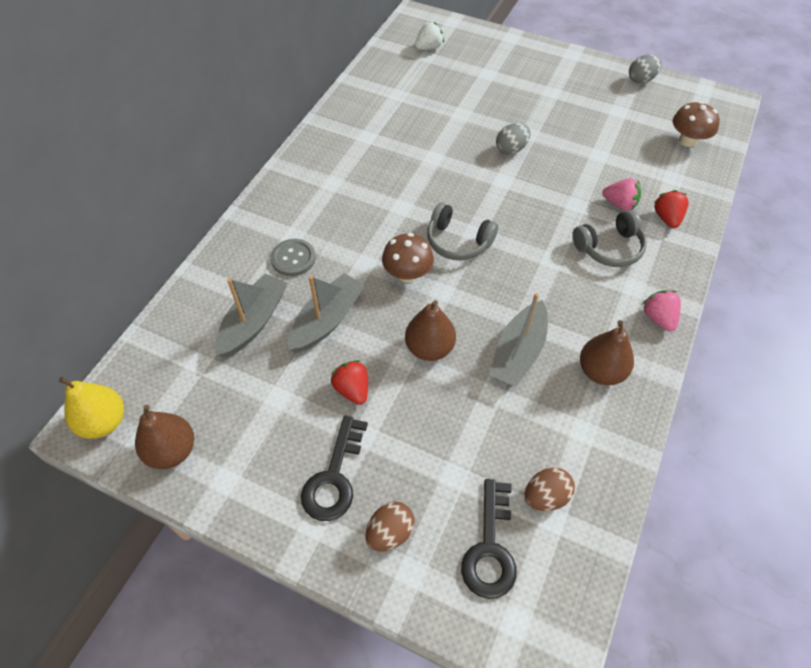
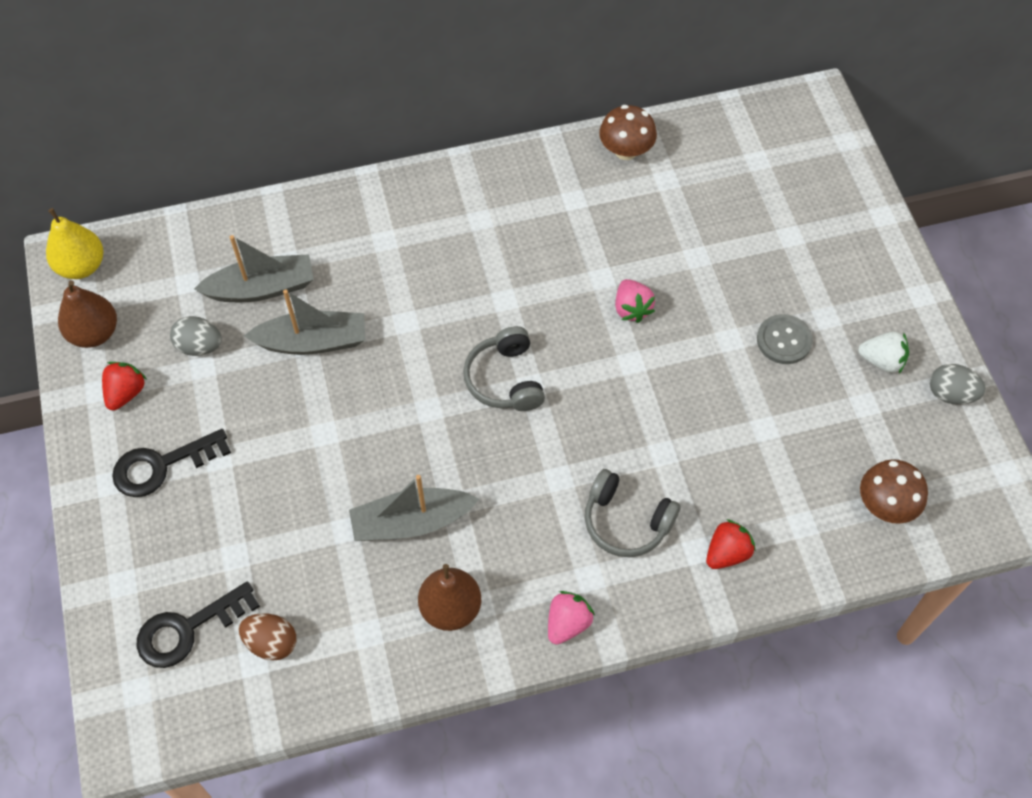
camera: 50 degrees right, 5 degrees up
grey button [271,239,316,276] -> grey button moved to [757,314,813,364]
red strawberry [331,360,368,405] -> red strawberry moved to [102,362,147,411]
brown egg [365,502,415,552] -> none
brown mushroom [382,233,434,282] -> brown mushroom moved to [599,105,657,160]
brown pear [405,300,456,361] -> none
white strawberry [415,22,444,50] -> white strawberry moved to [858,332,909,373]
grey egg [496,123,531,155] -> grey egg moved to [170,316,222,356]
pink strawberry [602,178,641,210] -> pink strawberry moved to [615,279,655,323]

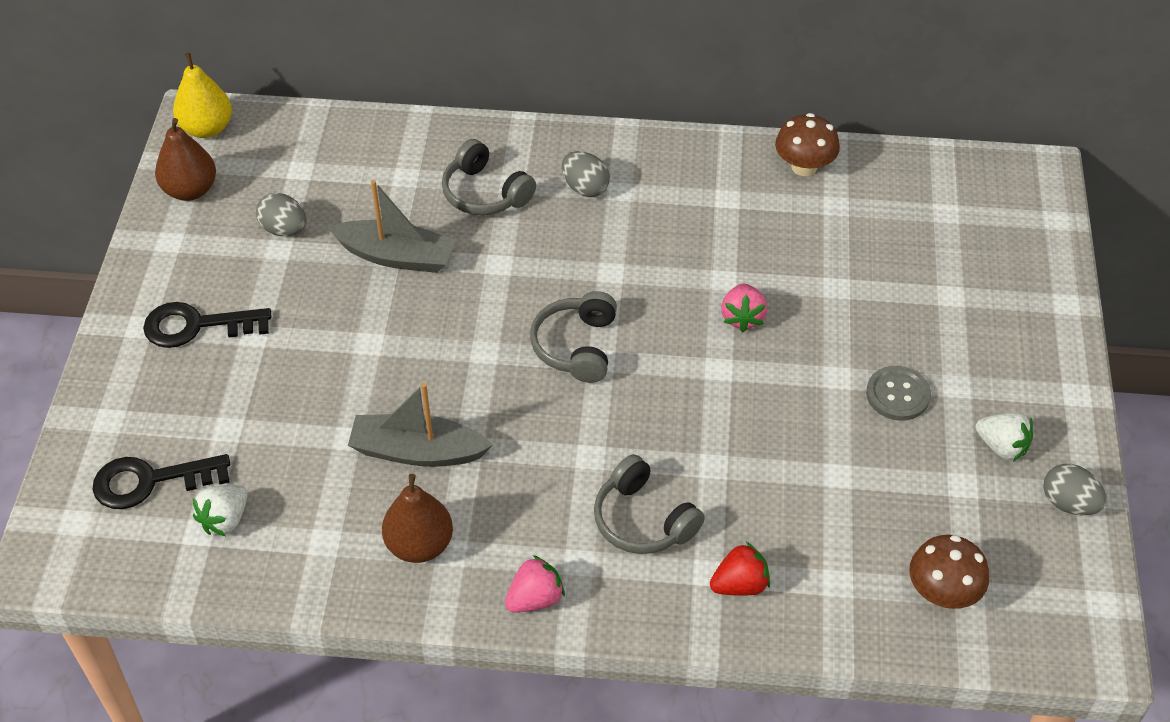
camera: 20 degrees right, 10 degrees down
red strawberry [102,362,147,411] -> none
grey boat [194,235,314,302] -> none
brown egg [239,613,296,661] -> white strawberry [193,485,247,536]
none -> grey headphones [442,139,536,215]
none -> grey egg [562,151,610,197]

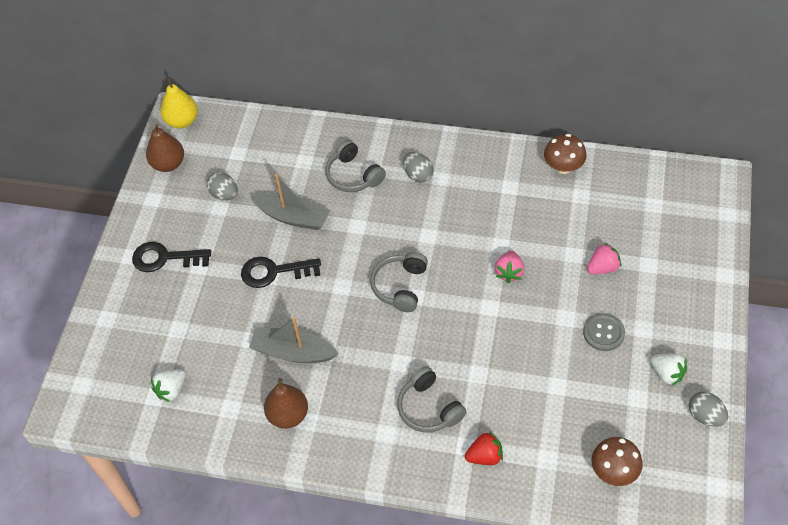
camera: 10 degrees right, 5 degrees up
black key [92,454,230,509] -> black key moved to [241,257,321,288]
pink strawberry [505,555,565,613] -> pink strawberry moved to [587,243,621,274]

